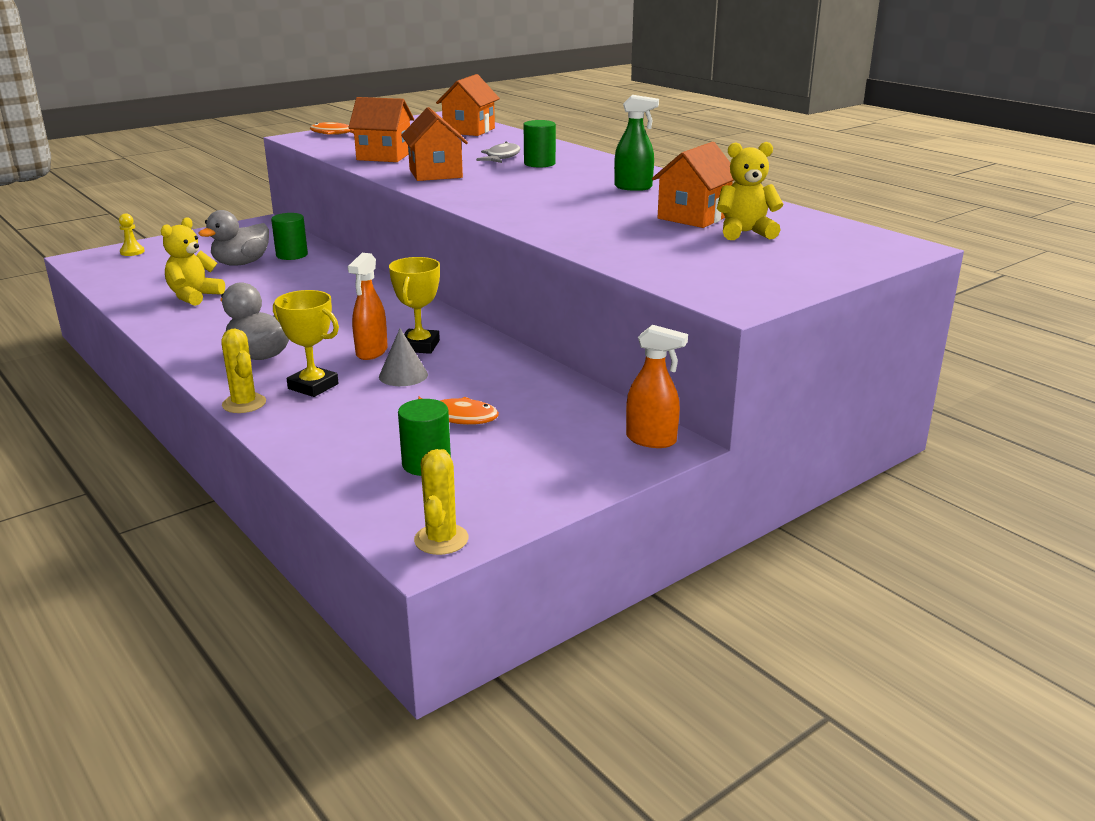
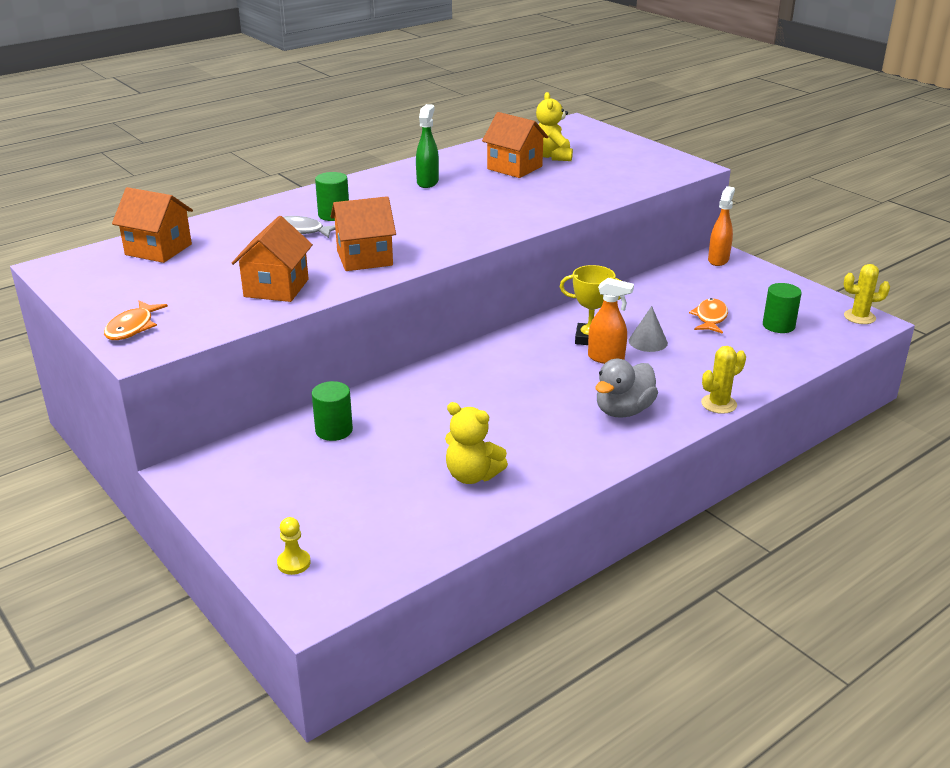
camera: 90 degrees left, 5 degrees up
grey duck [198,210,269,266] -> none
yellow trophy [273,290,339,397] -> none

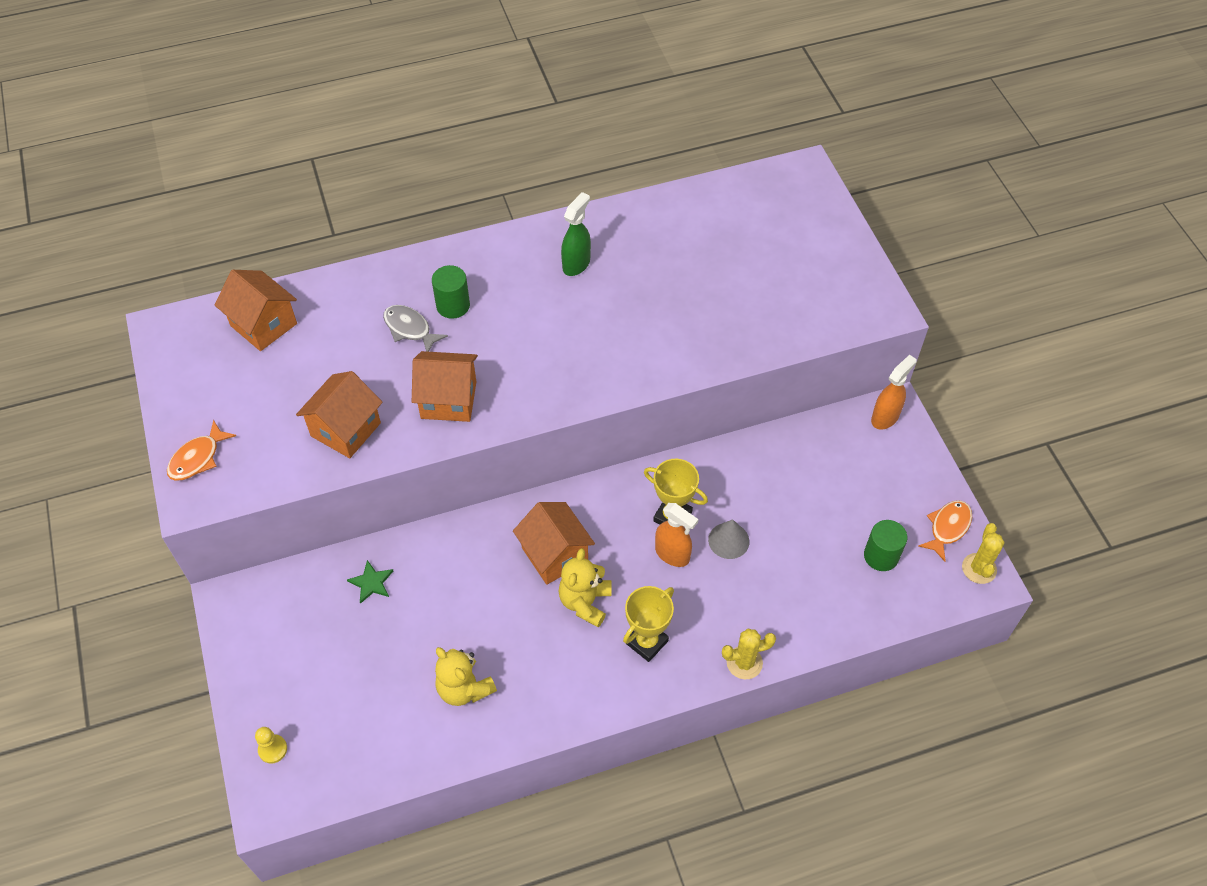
camera: 20 degrees right, 25 degrees up
green cylinder [312,381,353,441] -> green star [347,560,393,604]
orange house [482,112,548,178] -> orange house moved to [513,502,595,585]
yellow teddy bear [536,92,573,161] -> yellow teddy bear moved to [559,548,612,627]
grey duck [596,359,658,418] -> yellow trophy [623,586,674,662]
orange fish [689,298,728,334] -> orange fish moved to [918,500,972,562]
yellow cactus [844,264,890,324] -> yellow cactus turned 75 degrees clockwise [962,523,1004,584]

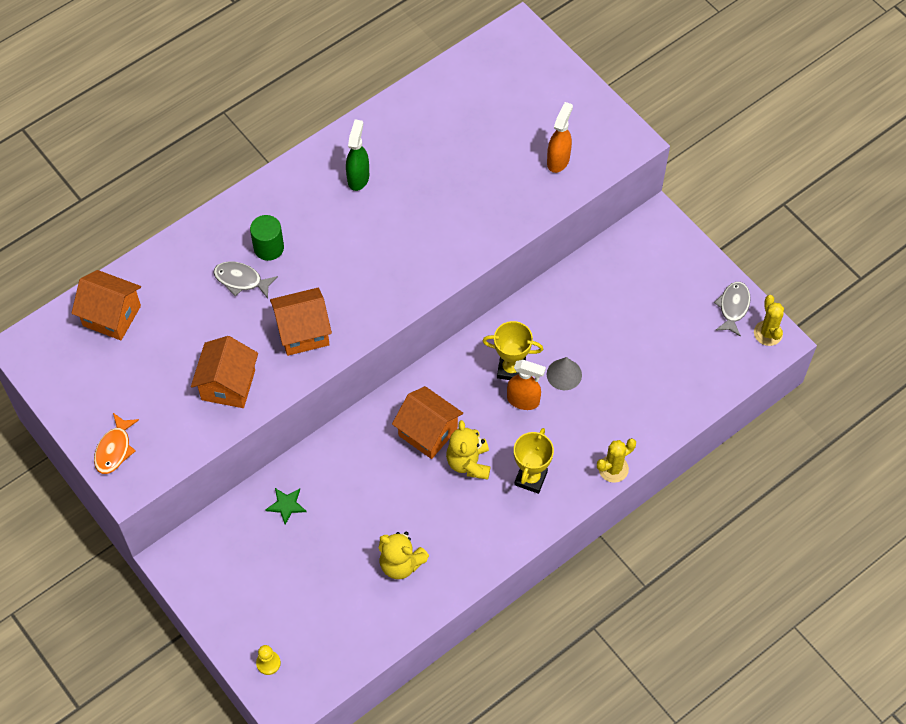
camera: 20 degrees left, 5 degrees up
green cylinder [864,520,907,571] -> none
orange spray bottle [871,355,917,429] -> orange spray bottle moved to [547,102,573,173]
orange fish [918,500,972,562] -> grey fish [714,282,751,337]

